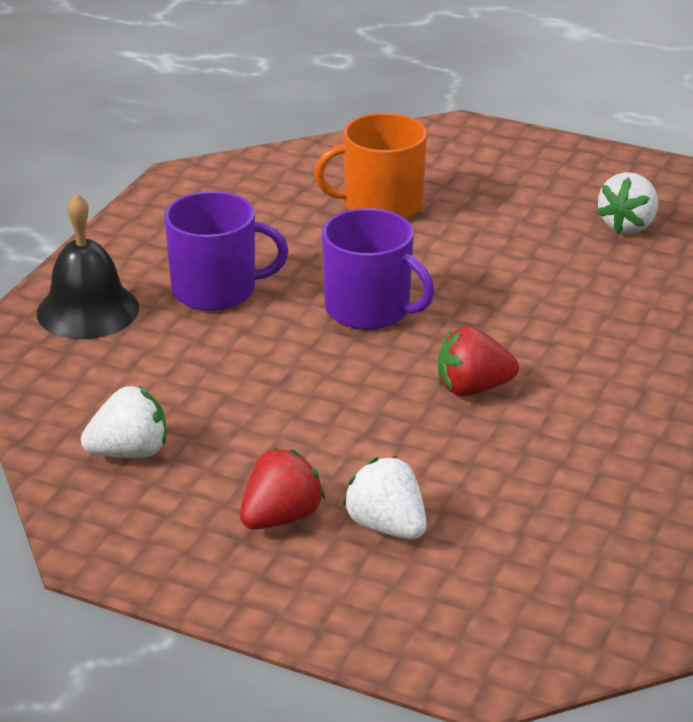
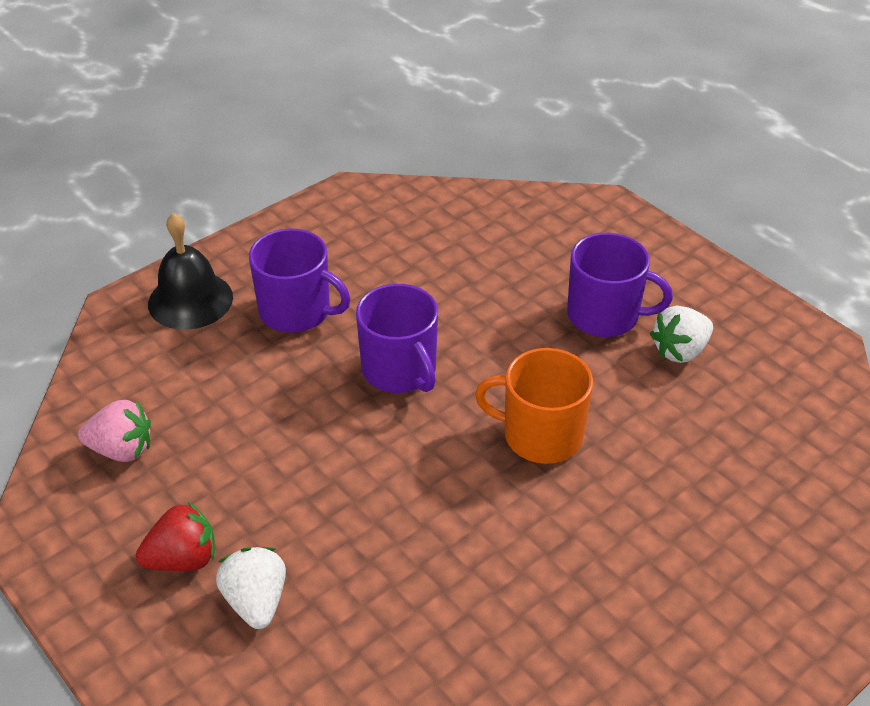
camera: 25 degrees right, 10 degrees up
white strawberry [81,385,166,458] -> pink strawberry [78,400,151,462]
orange mug [314,113,427,219] -> orange mug moved to [475,348,593,464]
red strawberry [438,326,519,397] -> none
none -> purple mug [567,233,673,337]

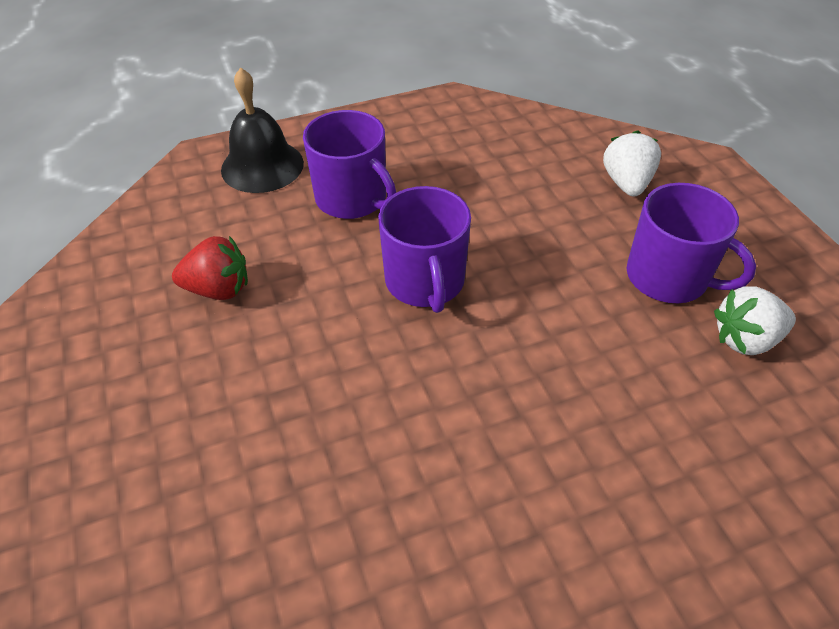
camera: 20 degrees right, 5 degrees up
pink strawberry [78,400,151,462] -> none
red strawberry [136,502,215,571] -> red strawberry moved to [172,236,248,300]
white strawberry [216,547,286,629] -> white strawberry moved to [603,130,661,197]
orange mug [475,348,593,464] -> none

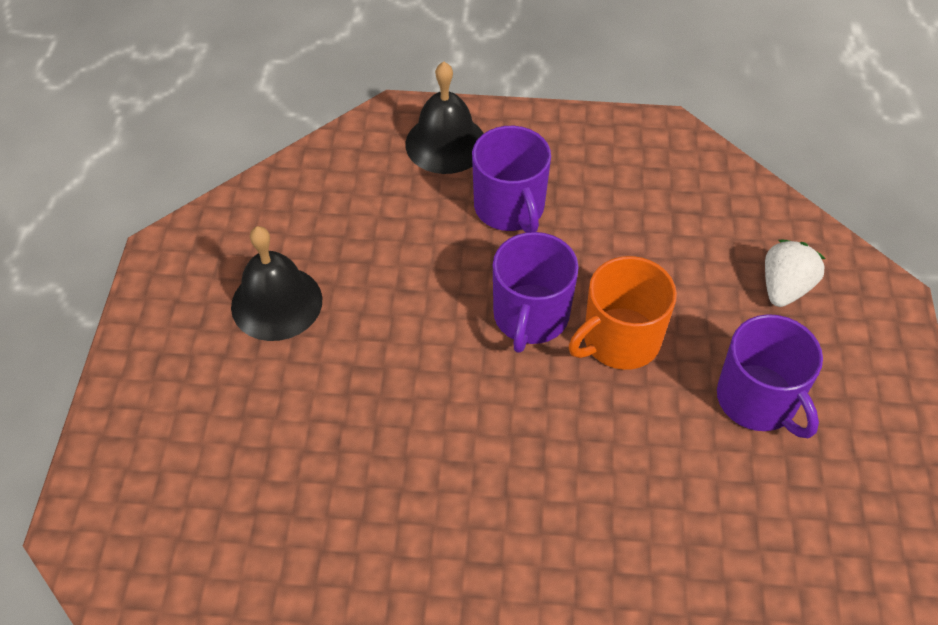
camera: 25 degrees right, 5 degrees up
red strawberry [172,236,248,300] -> none
white strawberry [714,286,796,355] -> none
none -> black bell [231,226,322,341]
none -> orange mug [569,256,677,370]

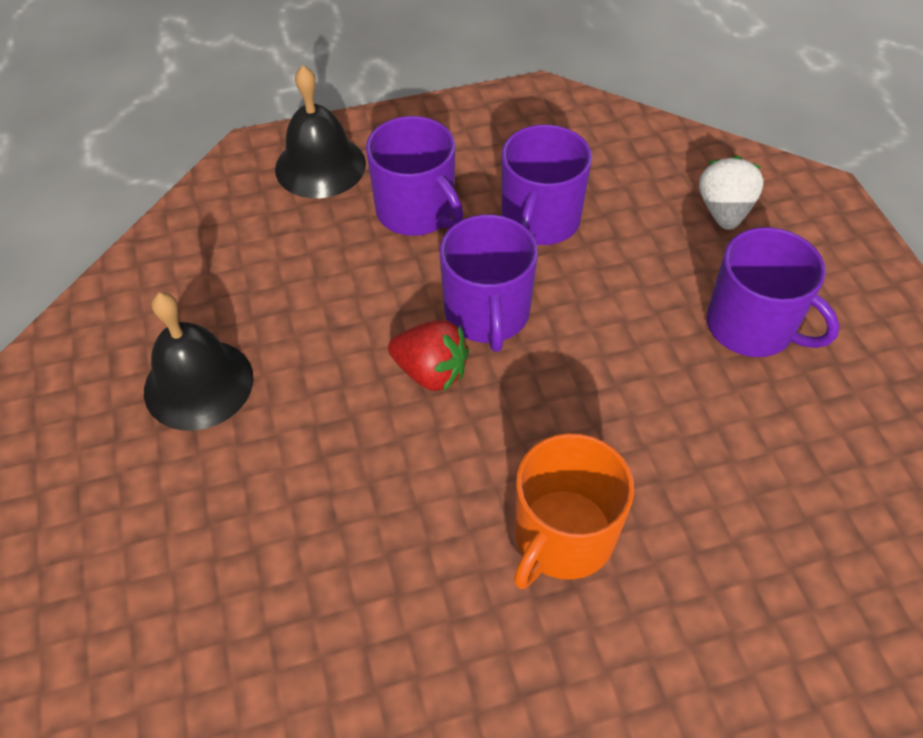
camera: 20 degrees left, 0 degrees up
orange mug [569,256,677,370] -> orange mug moved to [514,433,634,589]
none -> red strawberry [388,320,469,392]
none -> purple mug [502,125,592,245]

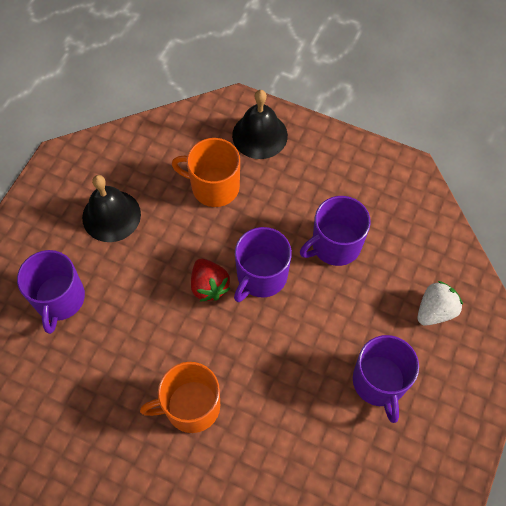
camera: 40 degrees right, 10 degrees up
purple mug [366,116,463,236] -> purple mug moved to [17,250,85,334]
none -> orange mug [172,138,240,207]

